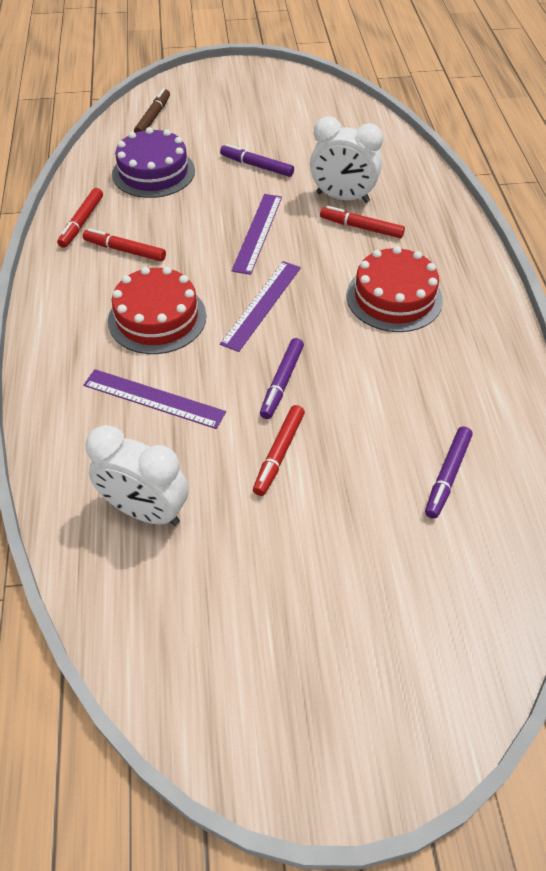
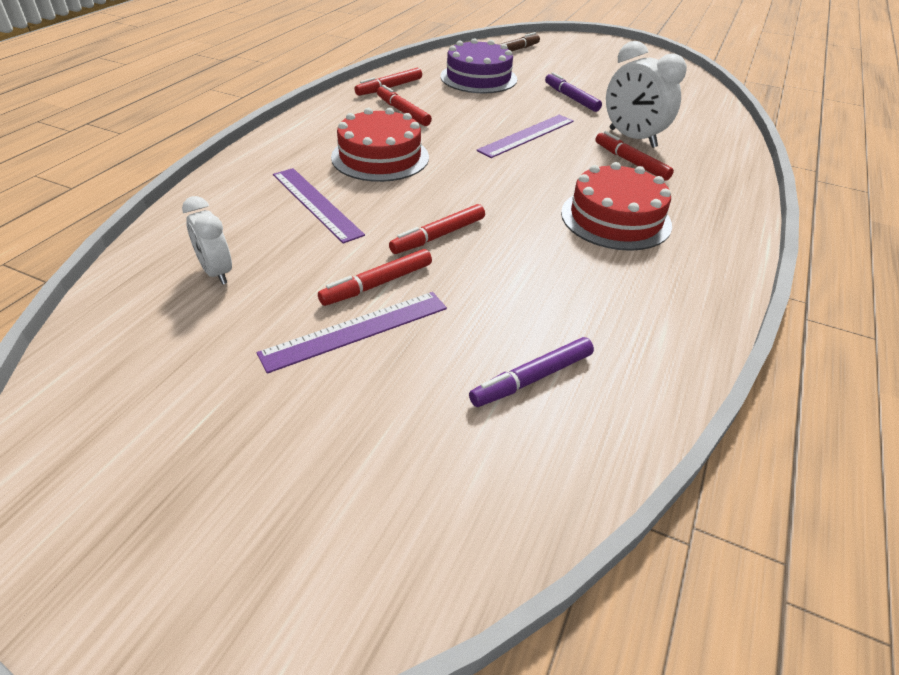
camera: 30 degrees right, 10 degrees down
white clock [86,425,188,526] -> white clock [182,196,232,285], size x0.62
purple ruler [220,261,301,352] -> purple ruler moved to [256,292,447,374]
purple marker [260,338,304,419] -> red marker [389,204,485,254]

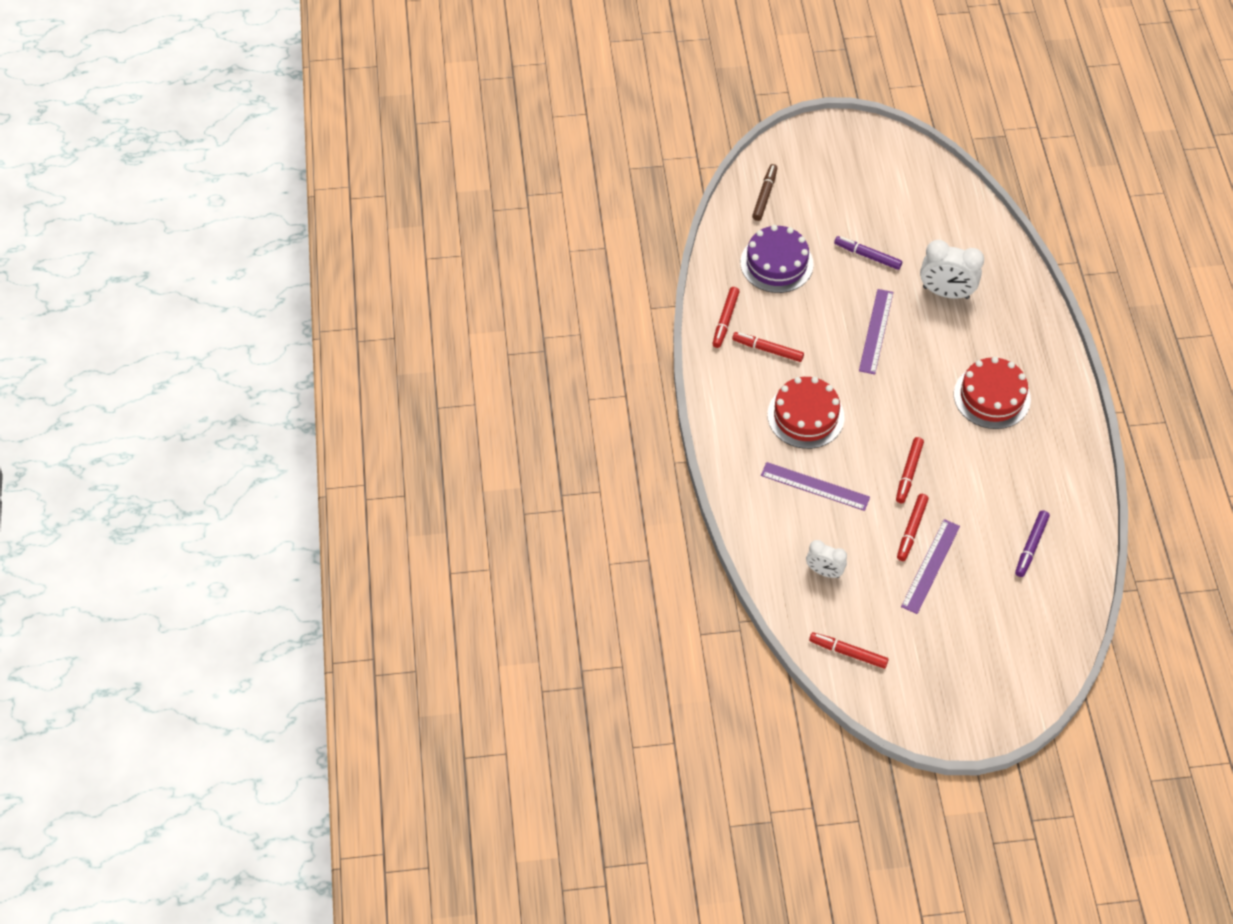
camera: 30 degrees left, 15 degrees up
red marker [595,131,674,181] -> red marker moved to [809,632,889,669]

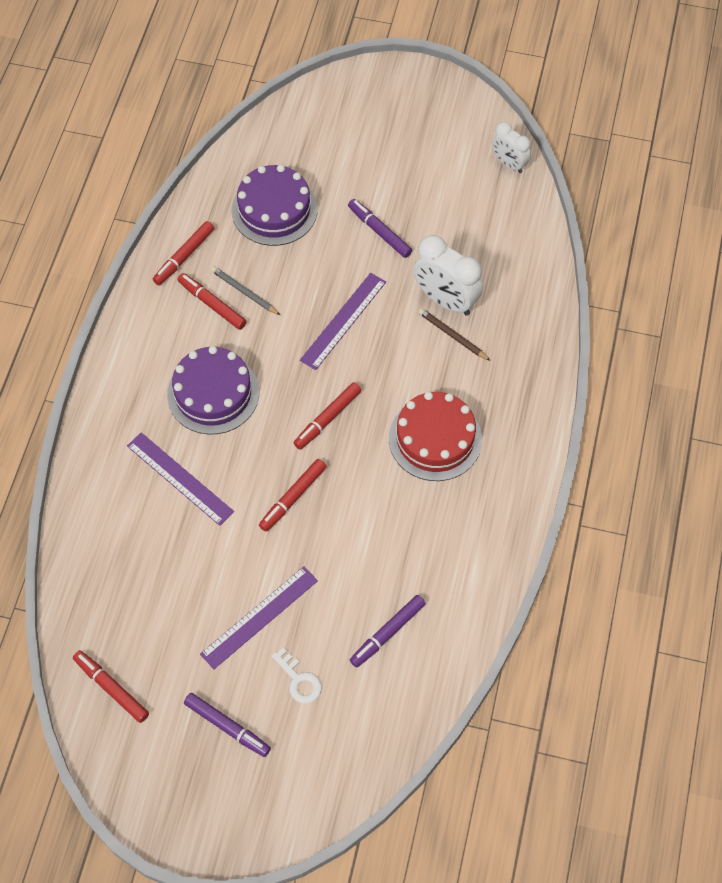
camera: 20 degrees right, 5 degrees up
brown marker [752,164,778,221] -> none
red cake [767,377,845,449] -> purple cake [167,346,259,435]
white clock [806,540,847,578] -> white clock moved to [492,122,531,173]
red marker [897,494,929,561] -> red marker moved to [294,382,361,450]
none -> purple marker [184,693,271,757]
none -> grey pencil [211,266,280,315]
none -> white key [272,648,322,704]
none -> brown pencil [418,308,491,361]

